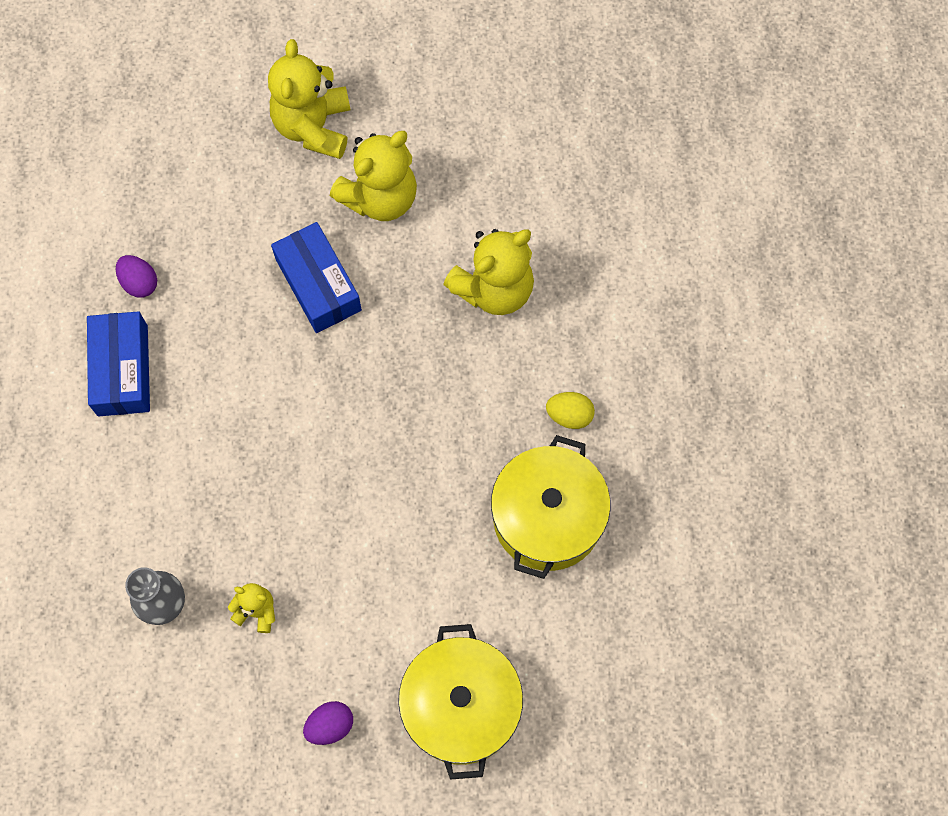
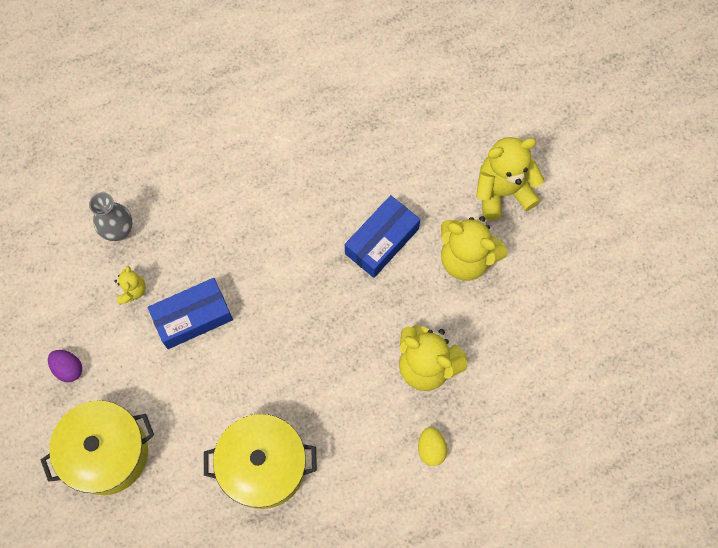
camera: 70 degrees right, 0 degrees up
blue box [87,311,150,416] -> blue box moved to [148,278,233,349]
purple egg [116,255,157,298] -> none
yellow egg [546,392,595,429] -> yellow egg moved to [418,427,447,466]

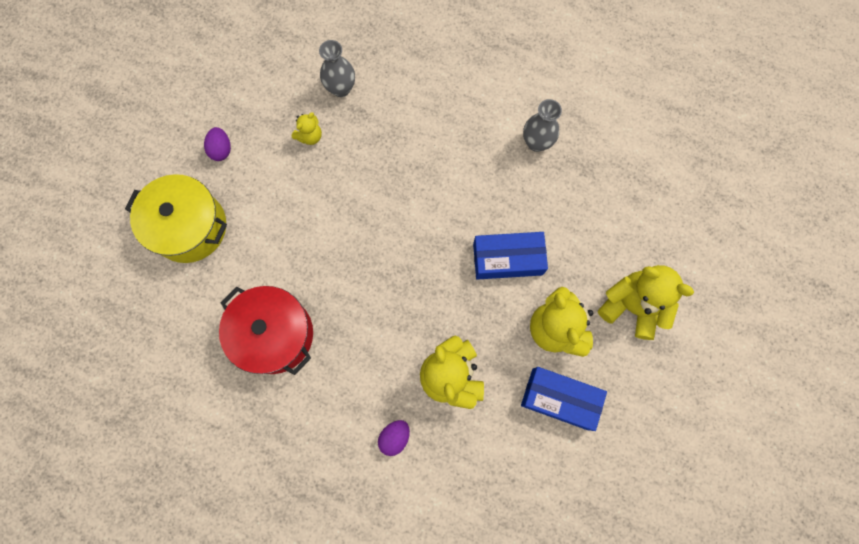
camera: 45 degrees right, 5 degrees up
blue box [148,278,233,349] -> blue box moved to [521,367,607,431]
yellow pot [204,414,317,509] -> red pot [219,286,313,375]
yellow egg [418,427,447,466] -> purple egg [378,420,410,456]
none -> grey vase [523,99,562,152]

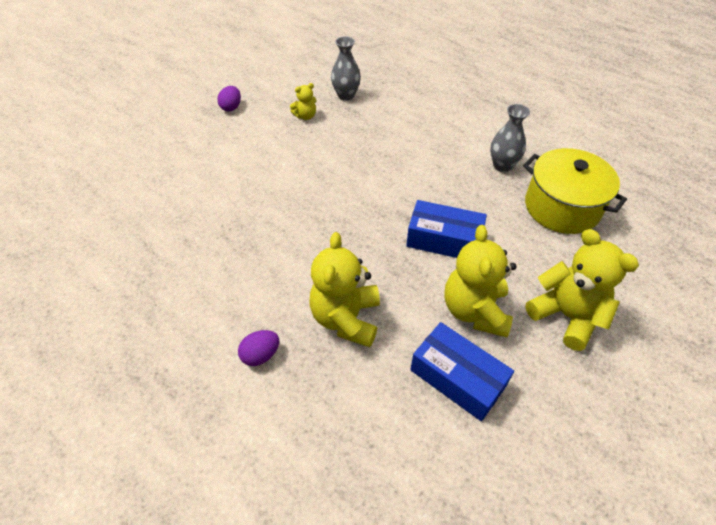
camera: 20 degrees right, 25 degrees down
yellow pot [125,174,227,263] -> yellow pot moved to [523,148,627,234]
red pot [219,286,313,375] -> none

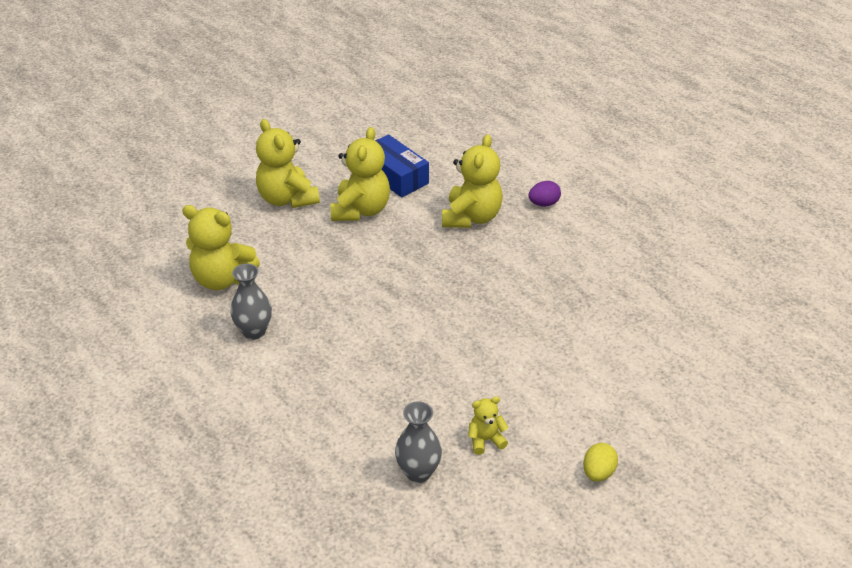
camera: 170 degrees left, 10 degrees down
purple egg [217,86,241,112] -> yellow egg [583,443,618,482]
blue box [406,200,487,258] -> none
yellow pot [523,148,627,234] -> yellow teddy bear [182,205,260,290]

